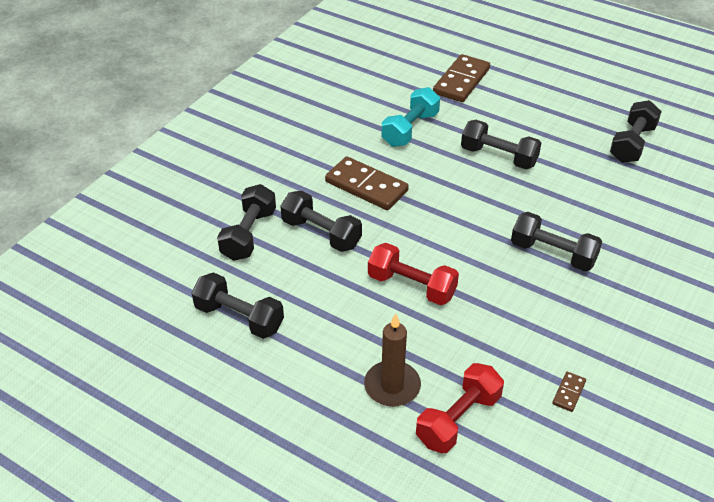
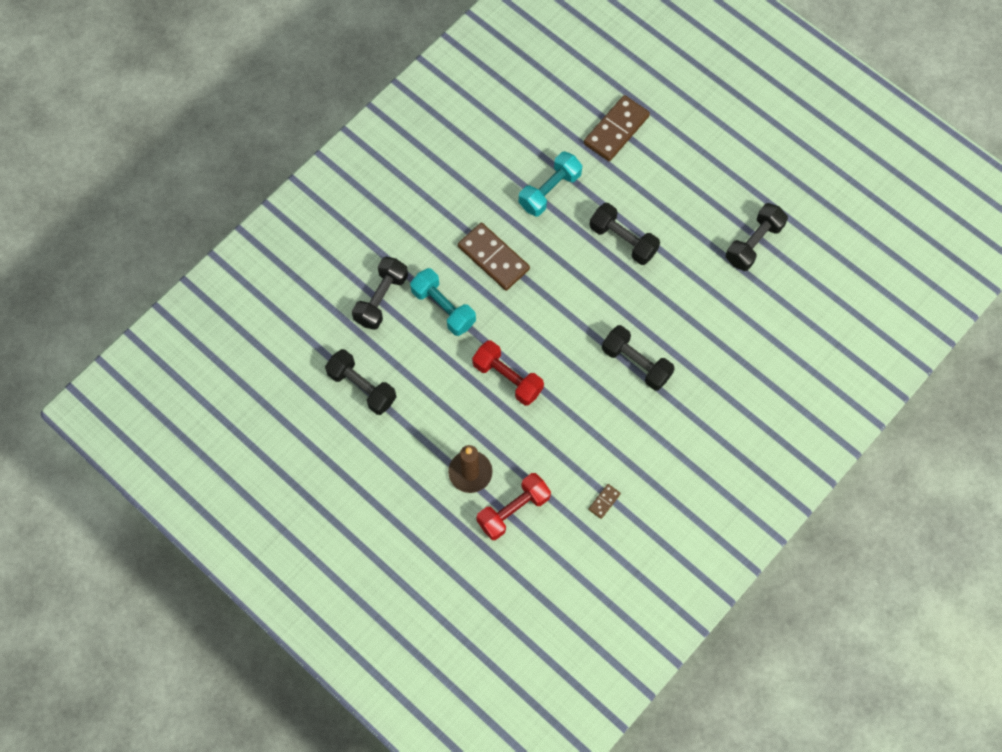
camera: 10 degrees right, 25 degrees up
black dumbbell [280,190,362,252] -> turquoise dumbbell [410,268,476,336]

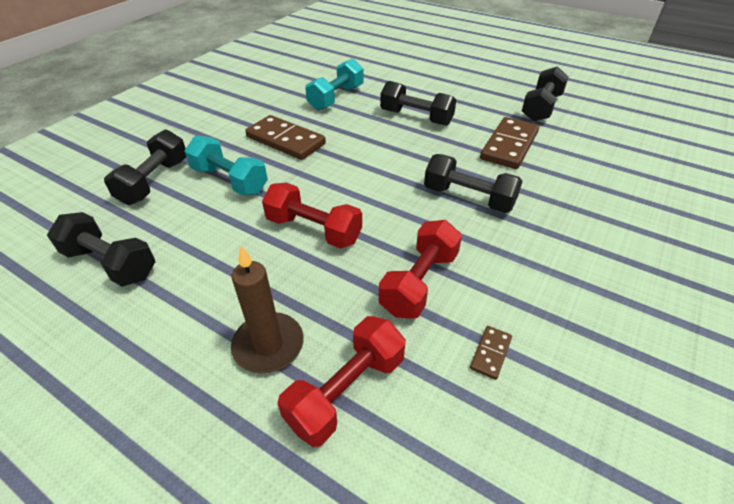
camera: 10 degrees left, 25 degrees down
brown domino [584,95,650,161] -> brown domino moved to [480,117,539,169]
none -> red dumbbell [379,220,462,319]

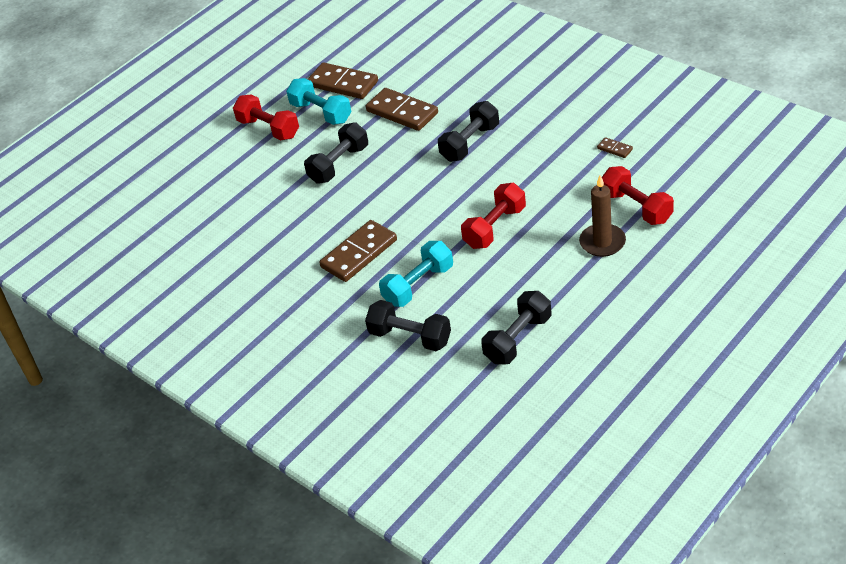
camera: 75 degrees left, 0 degrees up
turquoise dumbbell [305,58,364,111] -> turquoise dumbbell moved to [286,78,351,125]
red dumbbell [379,220,462,319] -> red dumbbell moved to [233,95,299,140]
black dumbbell [522,66,569,122] -> brown domino [308,62,378,99]

